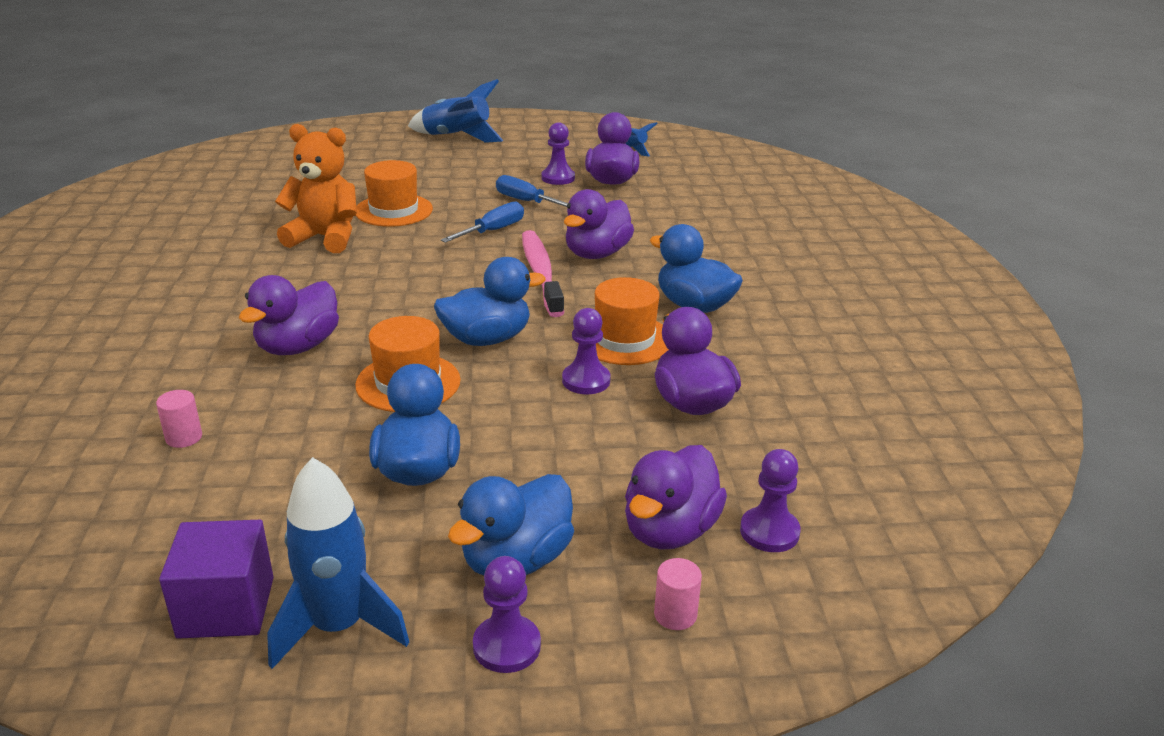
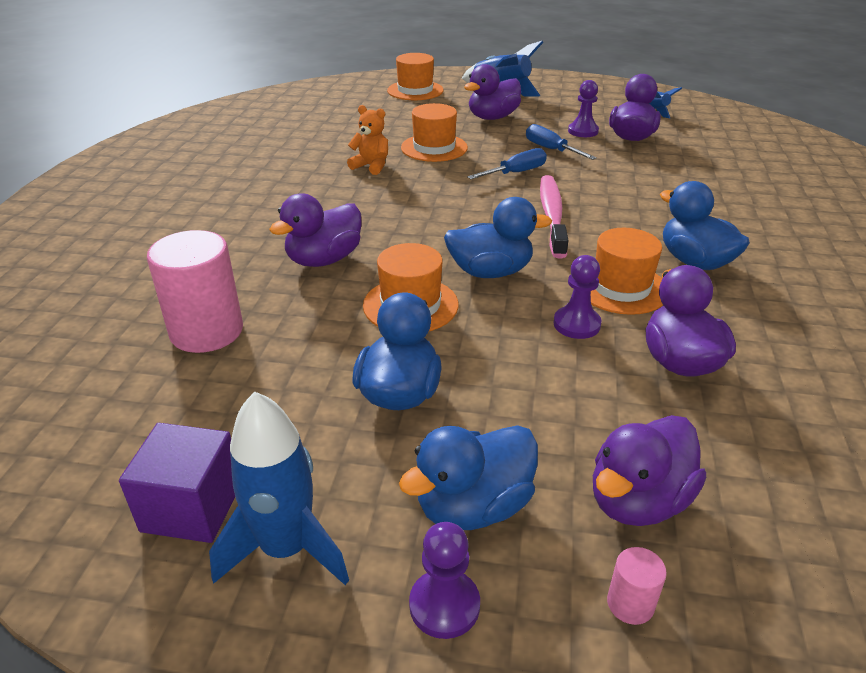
camera: 15 degrees right, 5 degrees up
pink cylinder [156,390,202,448] -> pink cylinder [147,230,243,353], size x2.31
orange teddy bear [275,124,357,253] -> orange teddy bear [347,105,388,175], size x0.61
purple duck [564,189,634,259] -> purple duck moved to [464,64,521,120]
purple pawn [740,449,801,552] -> none
none -> orange hat [387,53,444,100]

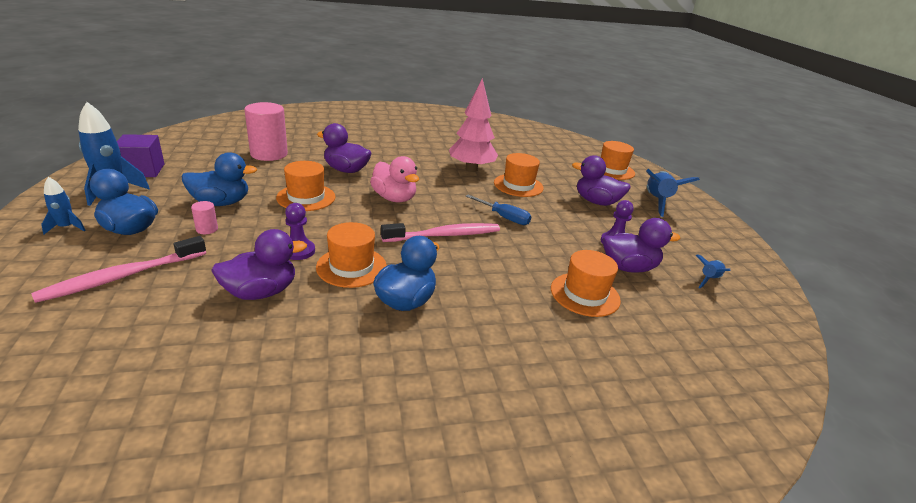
camera: 65 degrees right, 5 degrees down
orange teddy bear [347,105,388,175] -> pink tree [449,78,498,172]
purple pawn [409,522,480,639] -> blue rocket [41,177,86,234]
blue duck [444,197,552,278] -> none
blue screwdriver [526,124,597,160] -> none
purple duck [593,415,706,526] -> pink toothbrush [31,236,206,303]
pink cylinder [607,547,667,625] -> pink cylinder moved to [191,201,218,234]
none -> pink duck [370,156,419,203]
none -> orange hat [551,250,621,317]

